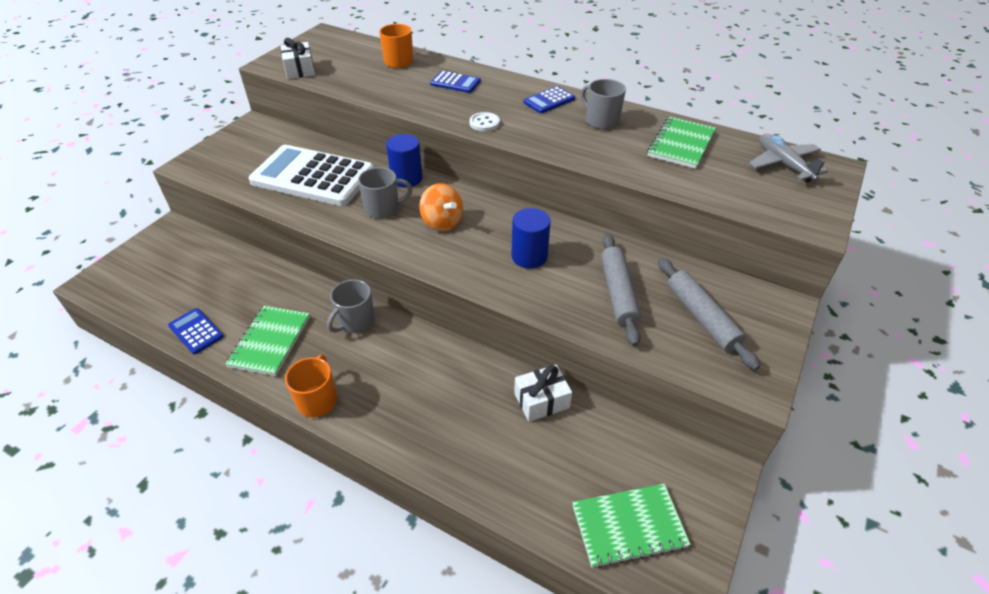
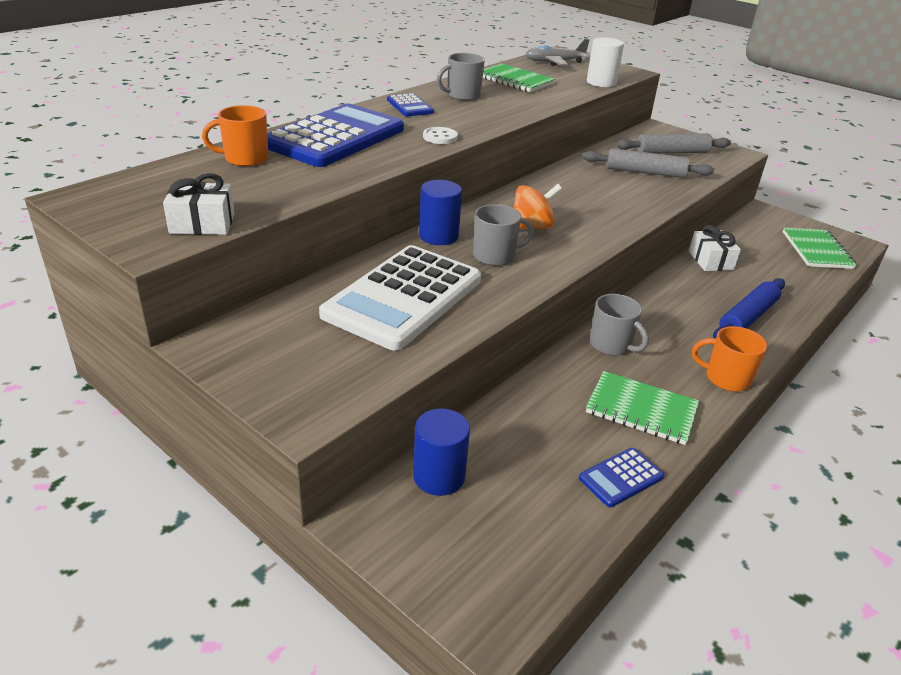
camera: 80 degrees left, 10 degrees down
grey mug [358,167,412,218] -> grey mug turned 75 degrees clockwise [473,204,534,266]
blue calculator [430,71,481,93] -> blue calculator [267,103,404,167], size x2.29
blue cylinder [511,208,551,269] -> blue cylinder moved to [413,409,470,496]
none -> white cylinder [587,37,624,87]
none -> blue rolling pin [713,278,785,338]

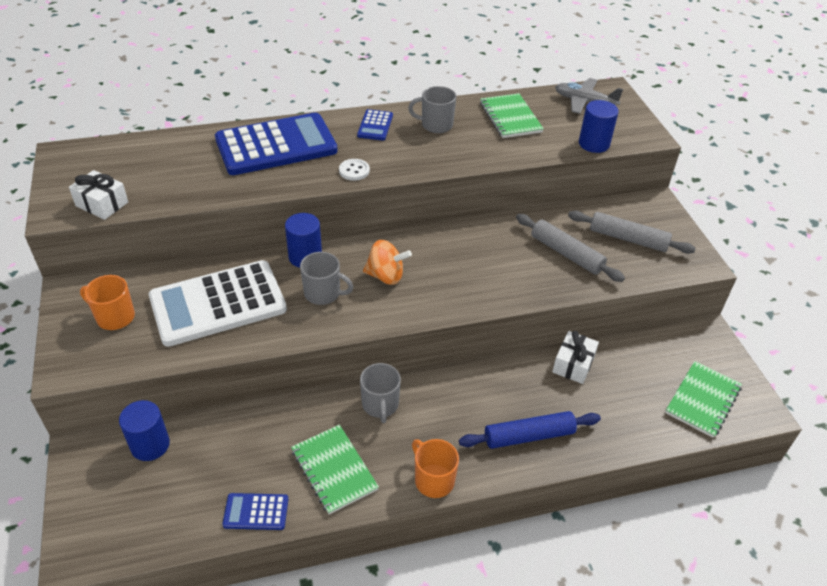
camera: 35 degrees right, 10 degrees up
orange mug [202,105,268,167] -> orange mug moved to [80,275,135,330]
white cylinder [587,37,624,87] -> blue cylinder [579,100,619,153]

